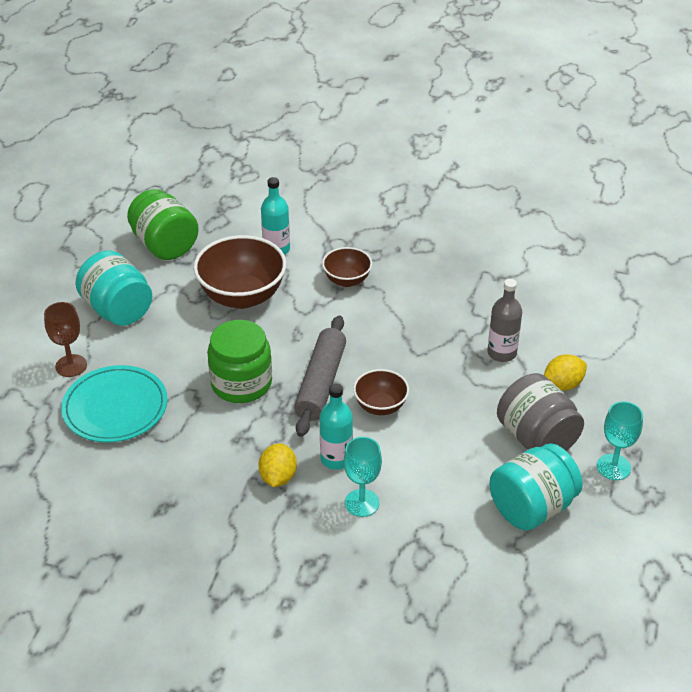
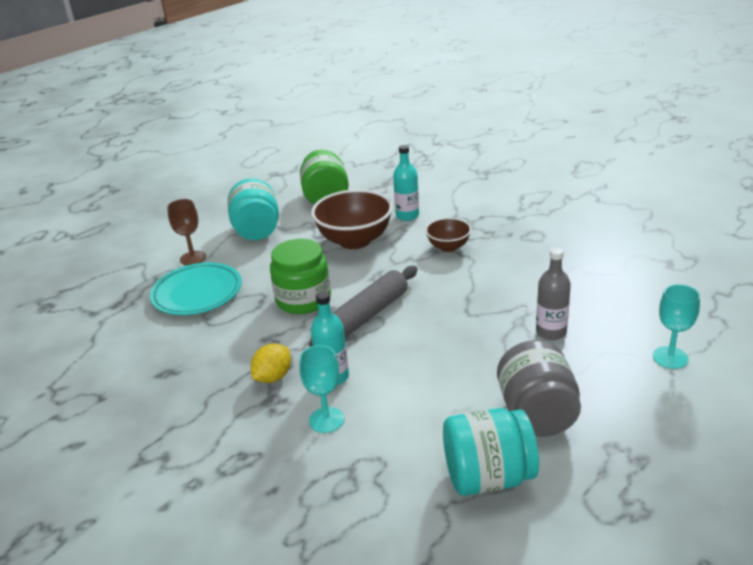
camera: 30 degrees right, 10 degrees down
brown bowl [353,369,409,415] -> none
yellow lemon [544,354,587,390] -> none
turquoise goblet [597,401,643,480] -> turquoise goblet moved to [653,284,700,369]

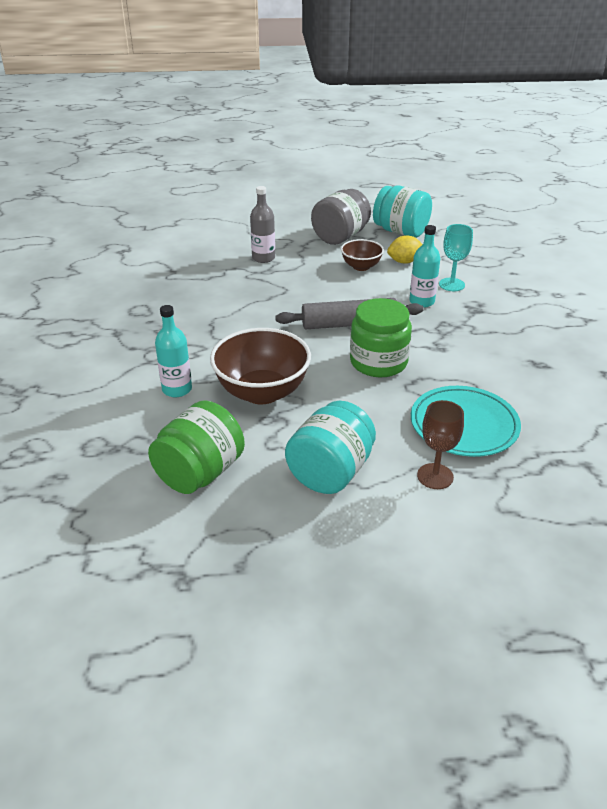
camera: 140 degrees left, 5 degrees up
yellow lemon [251,344,291,383] -> yellow lemon moved to [387,235,423,264]
brown bowl [425,218,471,252] -> brown bowl moved to [341,239,384,271]
turquoise goblet [653,284,700,369] -> none

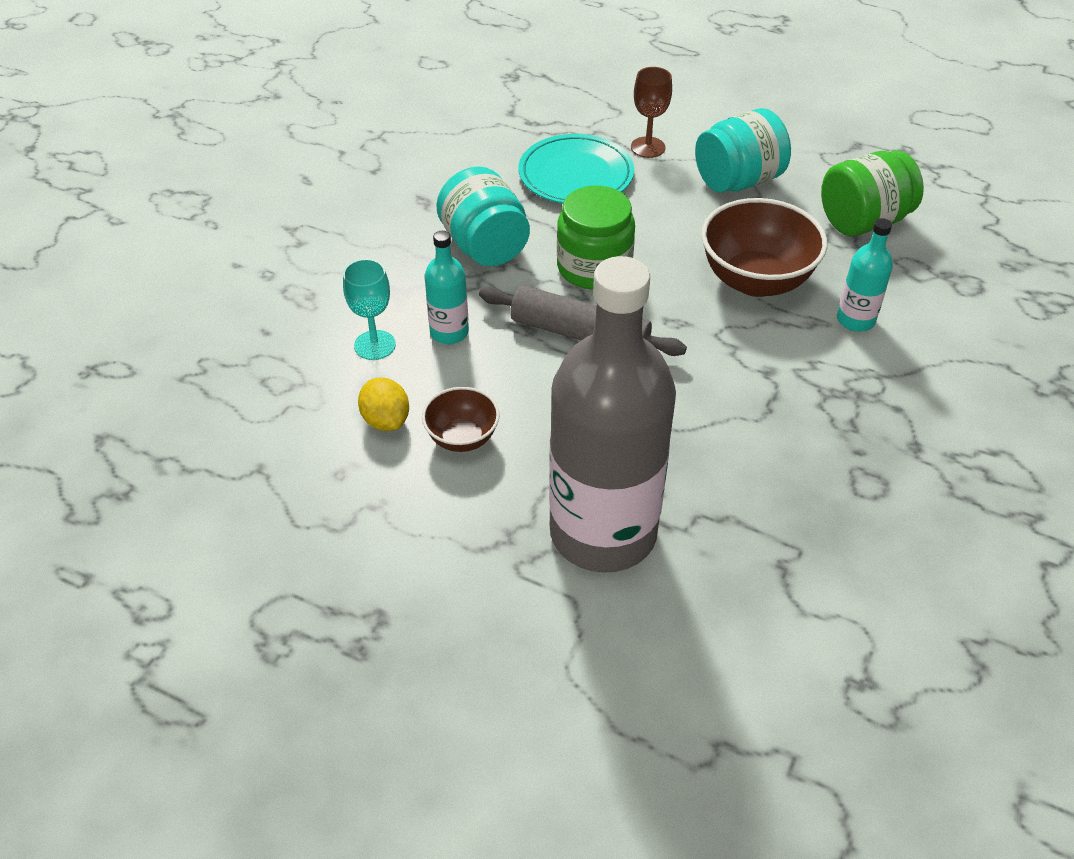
camera: 150 degrees left, 10 degrees up
grey bottle [250,186,275,263] -> grey bottle [549,256,676,573], size x2.37
grey jar [311,189,371,245] -> none
turquoise jar [373,185,432,238] -> turquoise jar moved to [436,166,530,266]
yellow lemon [387,235,423,264] -> yellow lemon turned 45 degrees clockwise [358,377,409,431]

